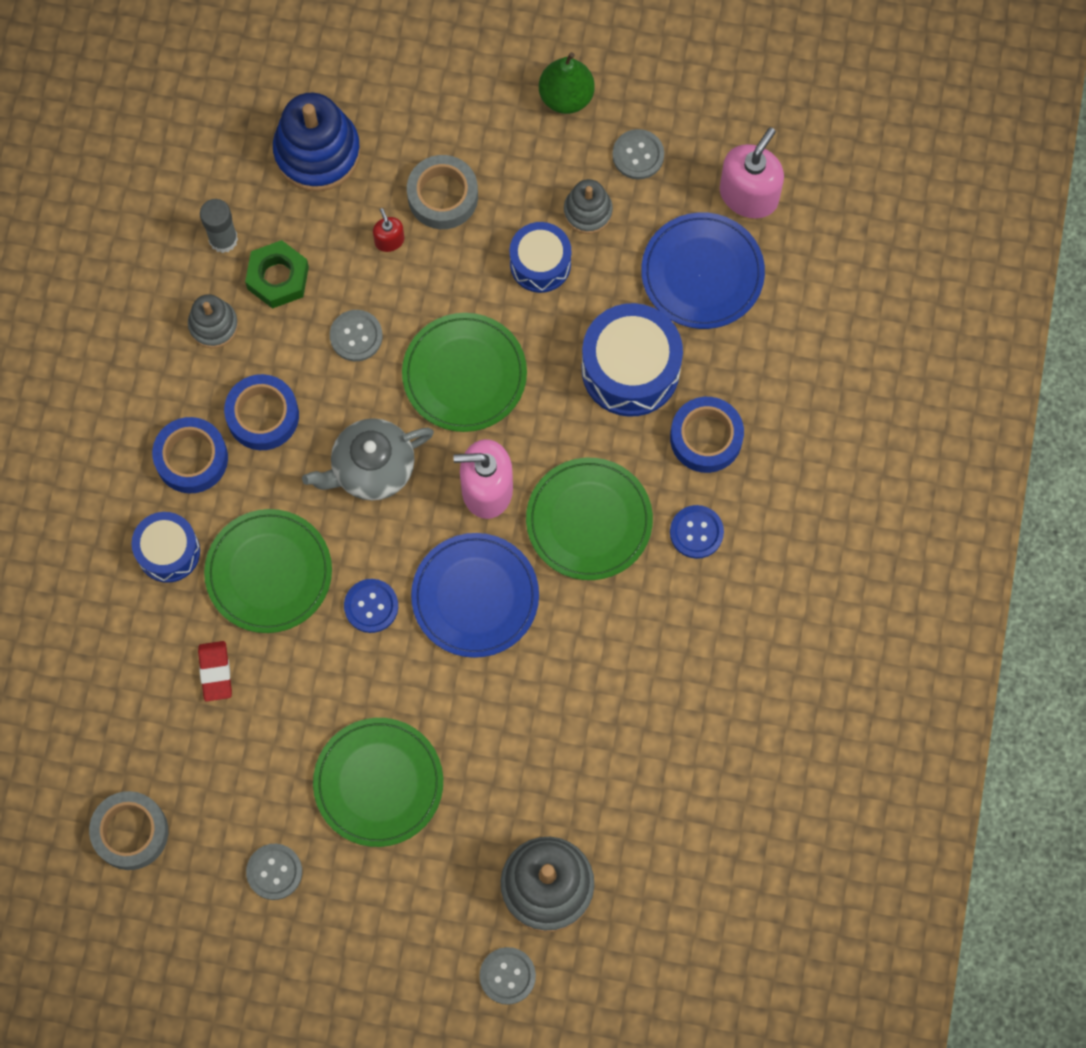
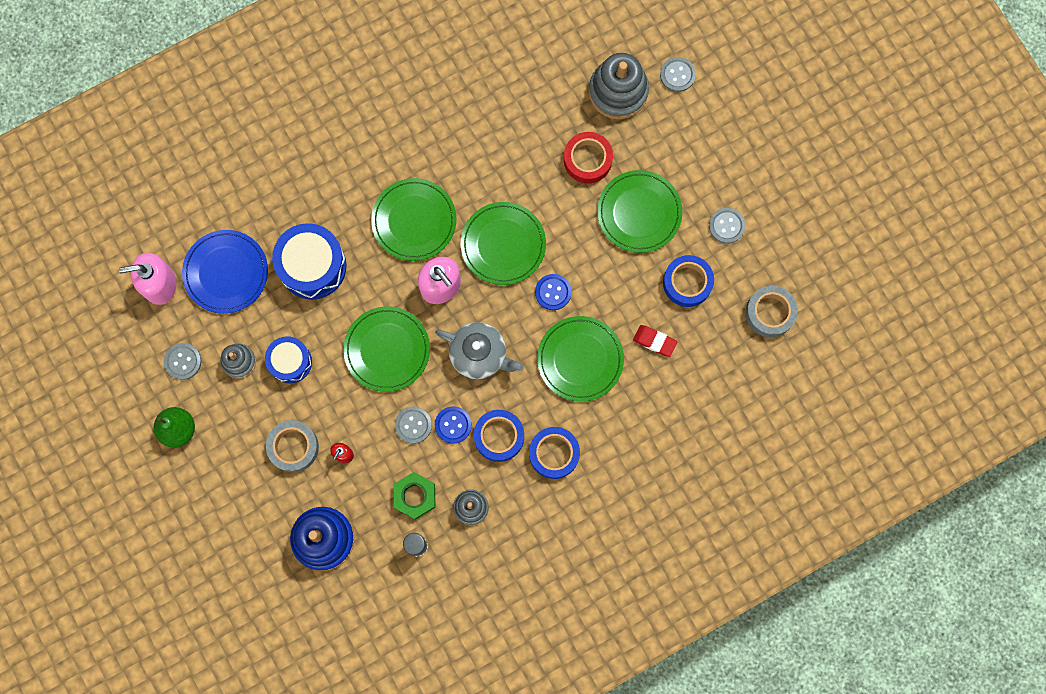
camera: 130 degrees left, 5 degrees up
blue drum [131,512,200,583] -> none
red eraser [198,641,232,702] -> red eraser turned 75 degrees clockwise [633,325,677,357]
blue plate [411,533,539,658] -> green plate [461,202,546,285]
blue tape [670,397,744,473] -> blue tape moved to [663,255,714,307]
blue button [670,505,724,559] -> blue button moved to [435,406,472,444]
none -> red tape [564,132,613,183]

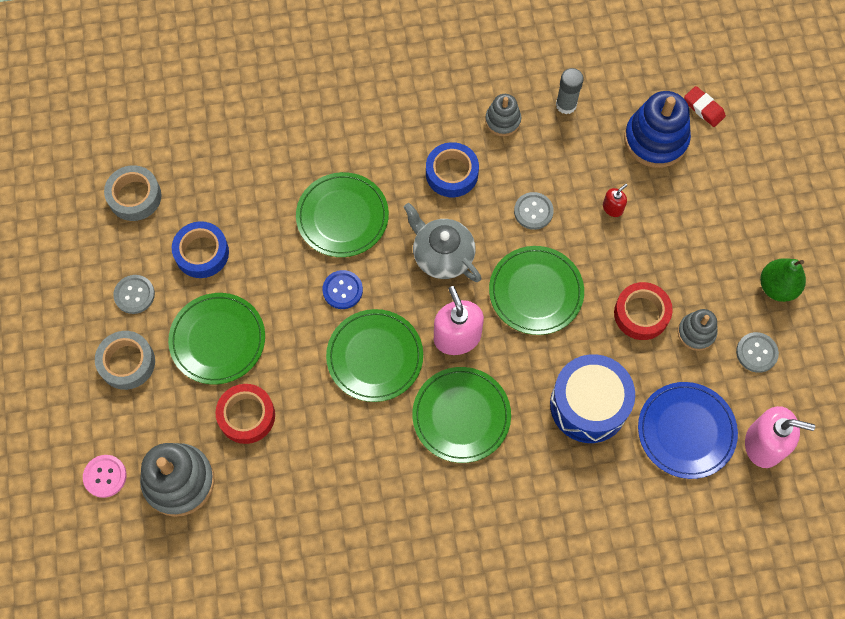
camera: 160 degrees left, 10 degrees down
blue drum [265,336,312,383] -> red tape [614,282,673,340]
grey tape [266,420,319,472] -> grey tape moved to [95,331,155,390]
green nut [394,472,435,520] -> none
blue button [435,406,472,444] -> none
blue tape [529,427,580,479] -> none
red eraser [633,325,677,357] -> red eraser moved to [684,86,726,127]
grey button [660,57,696,92] -> pink button [83,455,127,498]

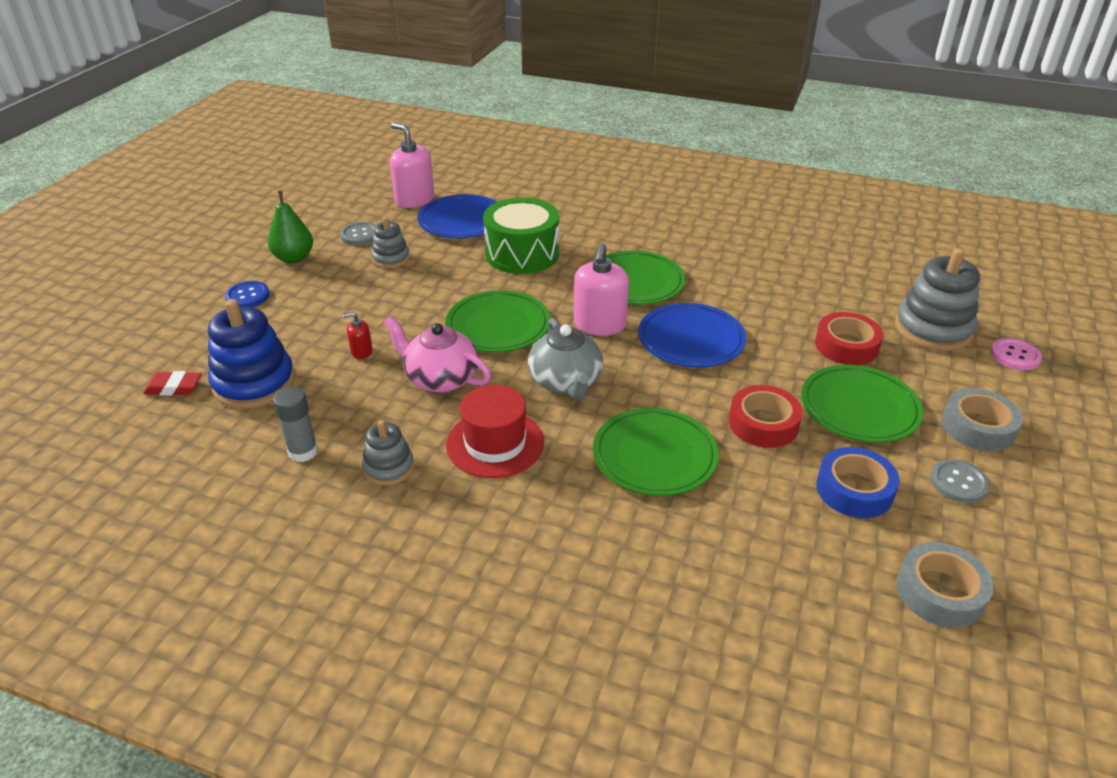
camera: 150 degrees left, 30 degrees down
blue button [322,270,363,309] -> blue button moved to [225,281,270,307]
green plate [326,309,423,402] -> blue plate [638,303,746,367]
blue tape [426,142,479,197] -> red hat [446,385,544,478]
grey button [514,192,554,230] -> pink teapot [384,316,491,393]
blue drum [550,354,635,443] -> green drum [483,197,559,274]
red tape [614,282,673,340] -> red tape moved to [729,385,803,448]
red eraser [684,86,726,127] -> red eraser turned 75 degrees counterclockwise [143,371,202,396]

